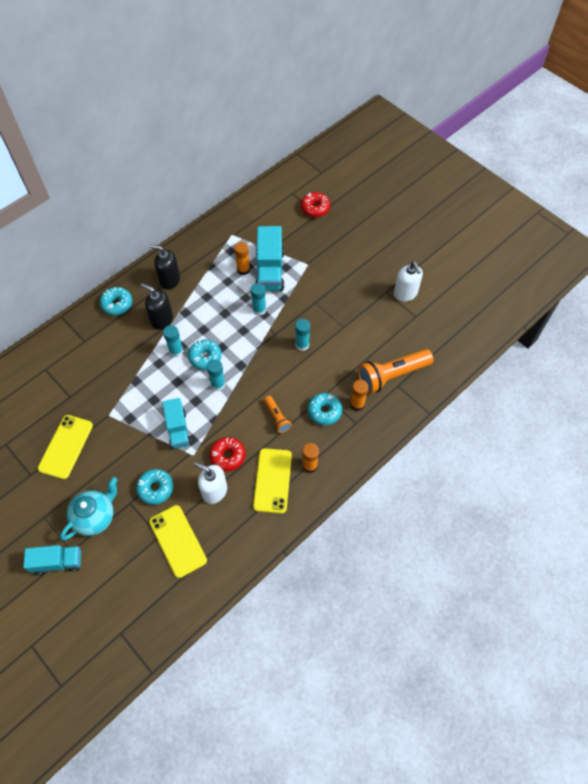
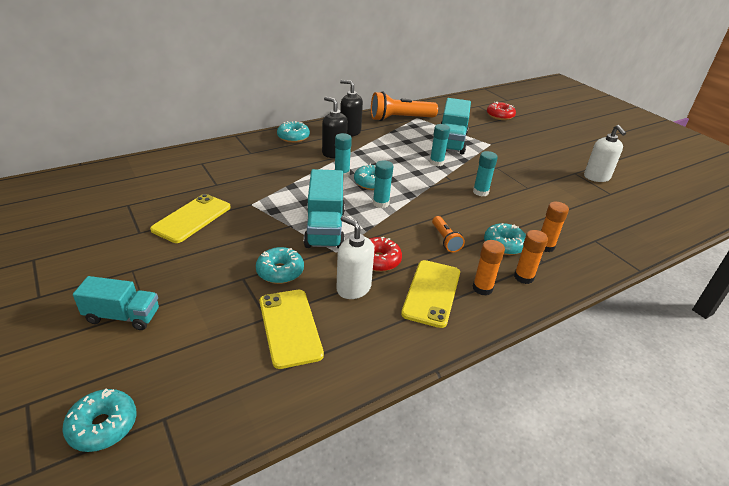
camera: 10 degrees right, 25 degrees down
turquoise teapot [60,477,117,540] -> none
turquoise truck [162,398,191,449] -> turquoise truck [304,169,345,249], size x1.51
orange glue stick [234,242,250,275] -> orange glue stick moved to [514,230,548,284]
orange flashlight [358,349,434,394] -> orange flashlight moved to [371,92,438,121]
none -> turquoise donut [62,389,137,452]

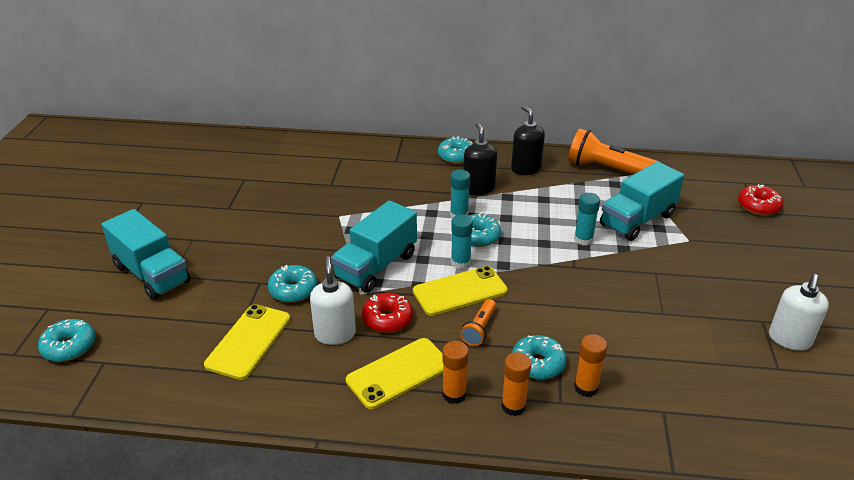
camera: 40 degrees right, 0 degrees up
turquoise truck [73,276,159,330] -> turquoise truck [102,209,191,300], size x1.51
yellow phone [150,194,231,243] -> yellow phone moved to [413,266,508,316]
turquoise glue stick [473,151,498,196] -> none

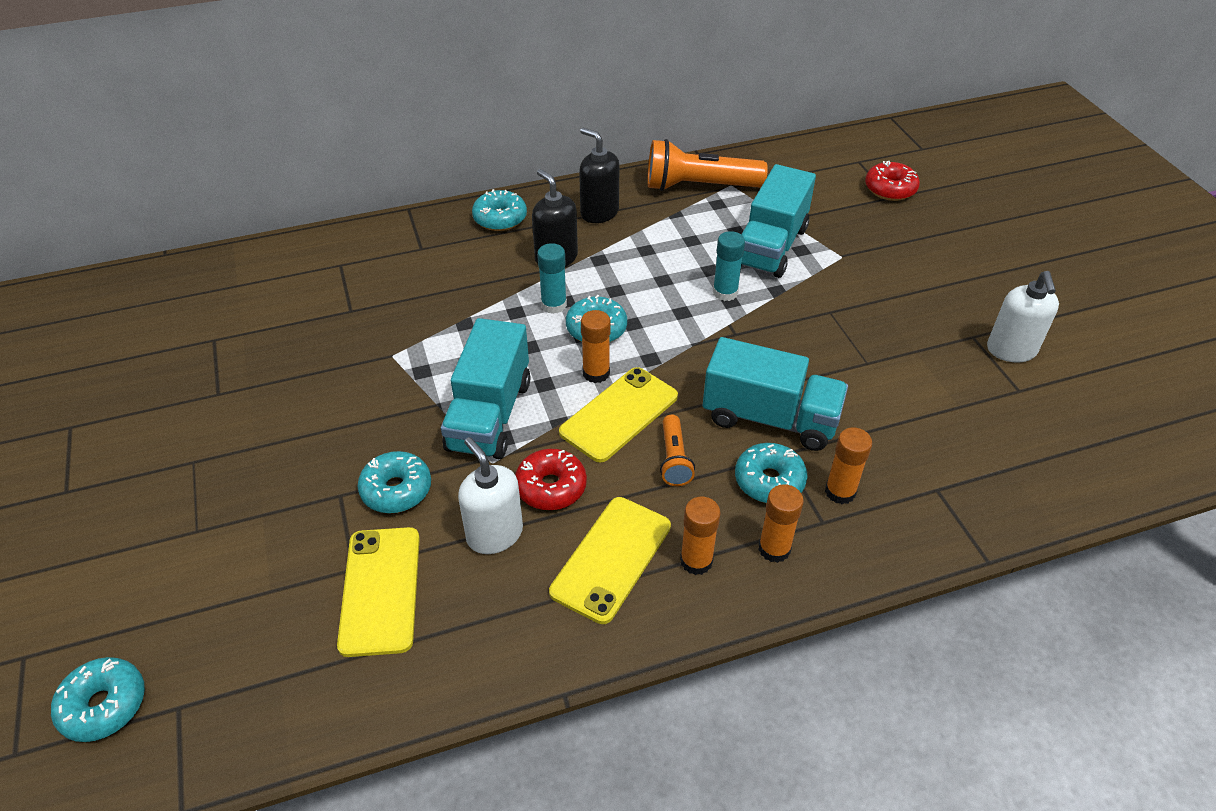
camera: 25 degrees left, 10 degrees up
turquoise truck [102,209,191,300] -> turquoise truck moved to [703,337,848,451]
turquoise glue stick [451,215,473,269] -> orange glue stick [581,310,611,383]

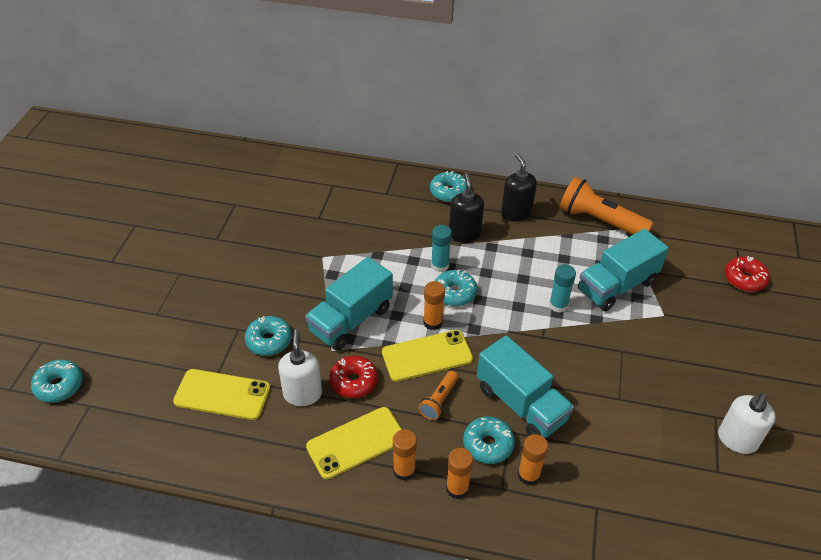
camera: 30 degrees right, 0 degrees up
yellow phone [337,527,420,657] -> yellow phone turned 75 degrees clockwise [173,369,270,420]

